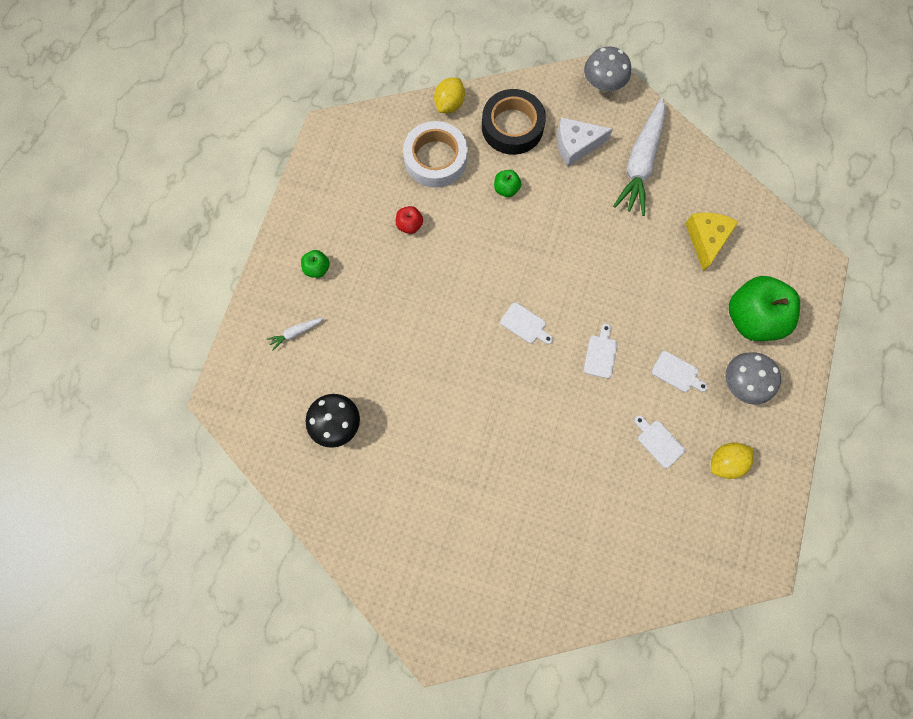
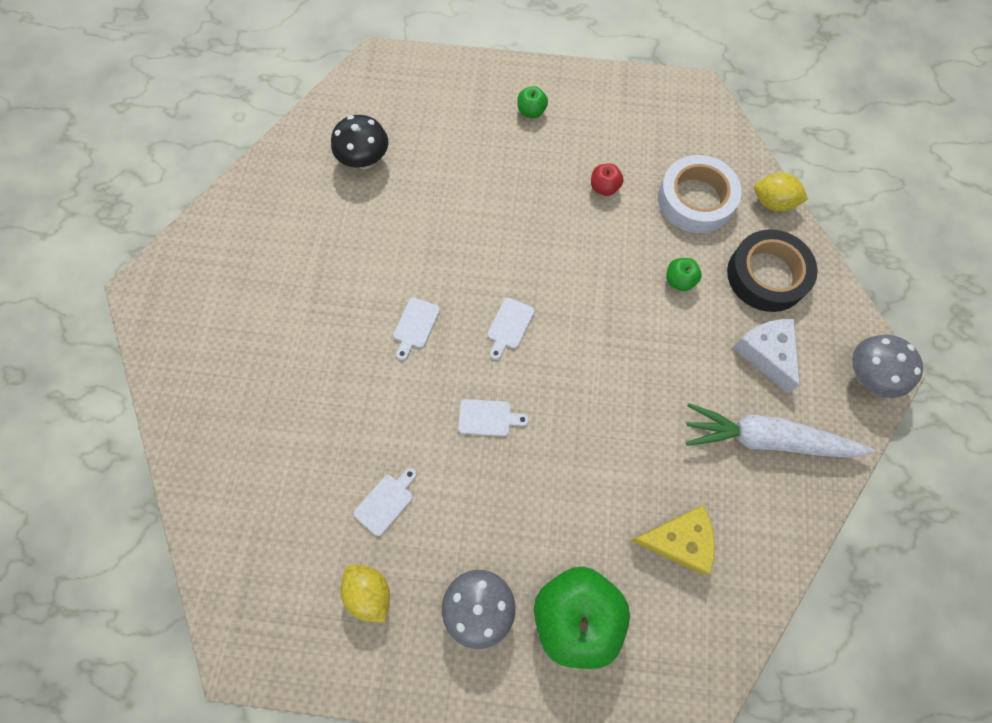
camera: 80 degrees right, 5 degrees down
white carrot [267,317,324,351] -> none
white cutting board [651,351,708,392] -> white cutting board moved to [393,297,440,360]

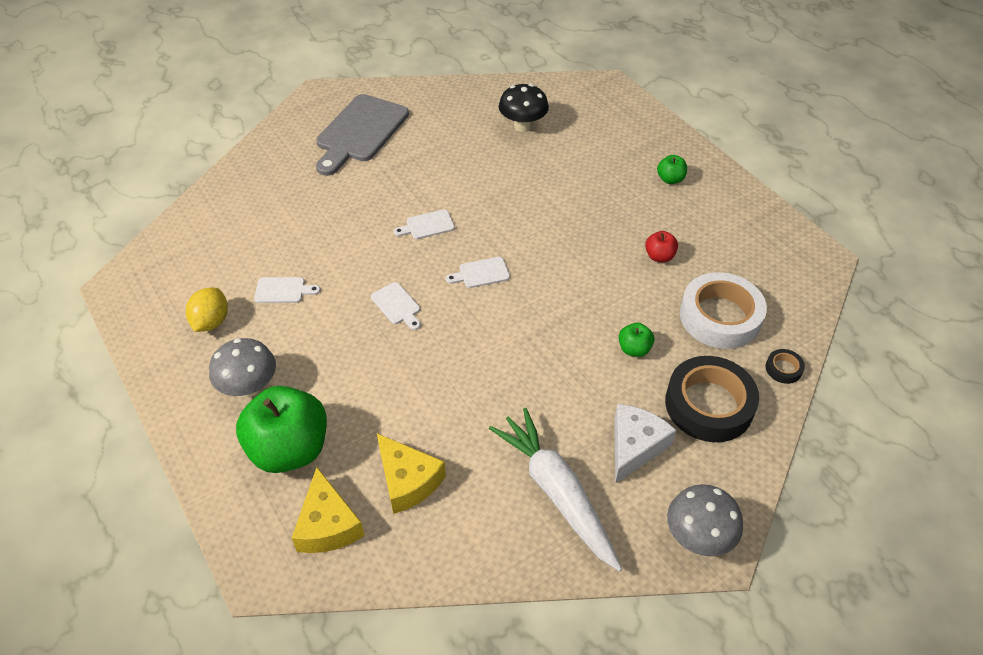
camera: 50 degrees right, 20 degrees down
yellow lemon [754,173,808,211] -> black tape [766,349,805,384]
none -> yellow cheese [292,467,365,553]
none -> grey cutting board [316,94,409,176]

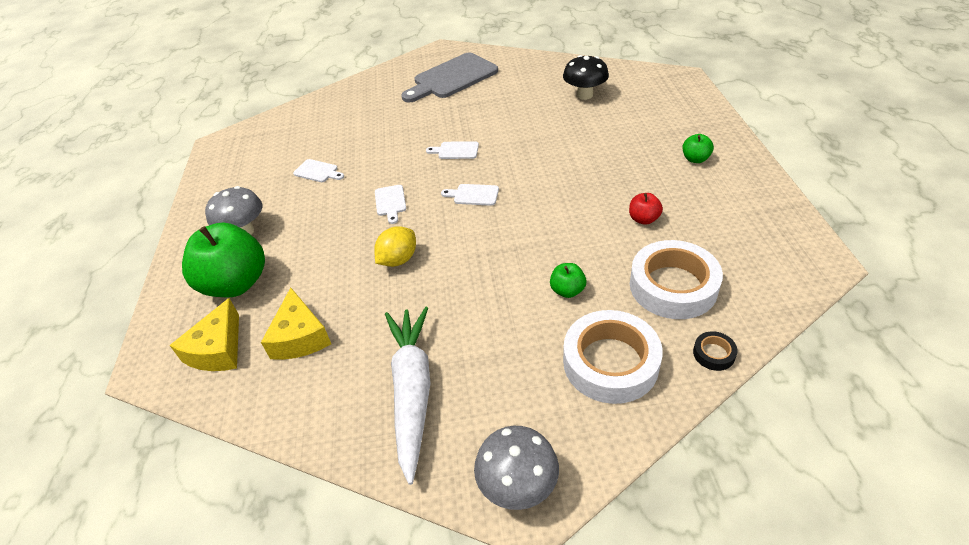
camera: 30 degrees right, 5 degrees down
yellow lemon [186,288,228,332] -> yellow lemon moved to [374,226,416,267]
white cheese [614,404,676,484] -> none
black tape [665,356,759,442] -> white tape [563,310,663,404]

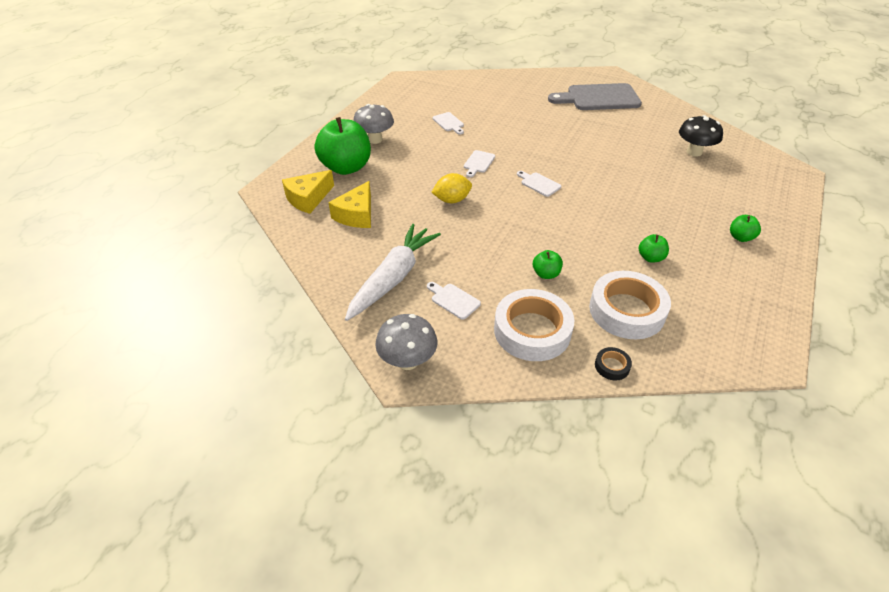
camera: 30 degrees right, 0 degrees up
white cutting board [426,141,479,159] -> white cutting board moved to [427,282,481,320]
red apple [629,193,663,225] -> green apple [639,234,669,263]

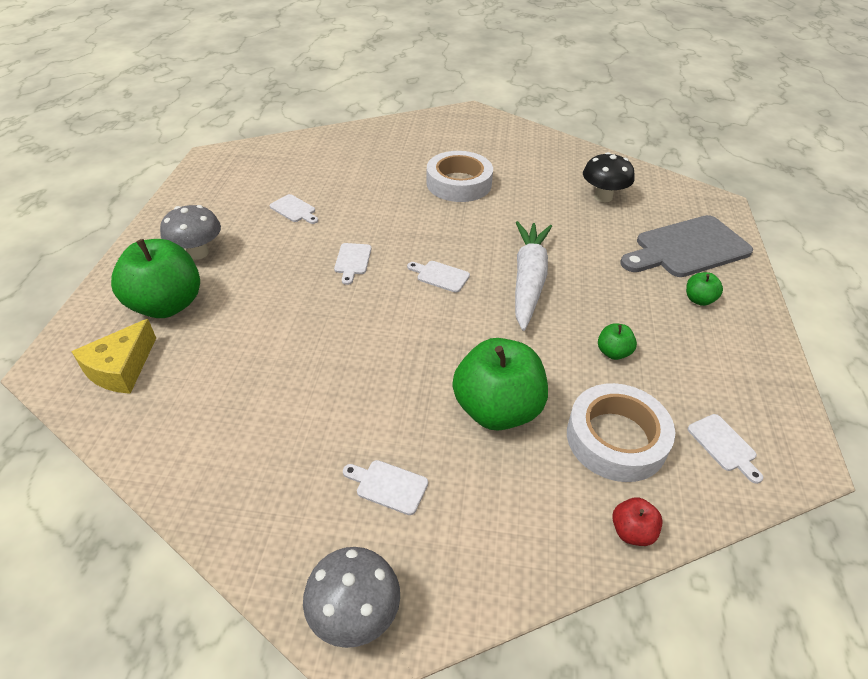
camera: 20 degrees left, 0 degrees up
yellow cheese [328,181,371,228] -> none
white carrot [345,224,441,321] -> white carrot moved to [515,221,552,331]
yellow lemon [431,173,472,203] -> none
white tape [494,289,574,361] -> white tape moved to [426,151,493,202]
green apple [533,250,563,279] -> green apple [453,338,548,431], size x2.25
grey cutting board [548,83,642,110] -> grey cutting board moved to [620,215,753,277]
black tape [595,347,632,381] -> red apple [612,498,663,546]
none -> white cutting board [688,414,763,484]

